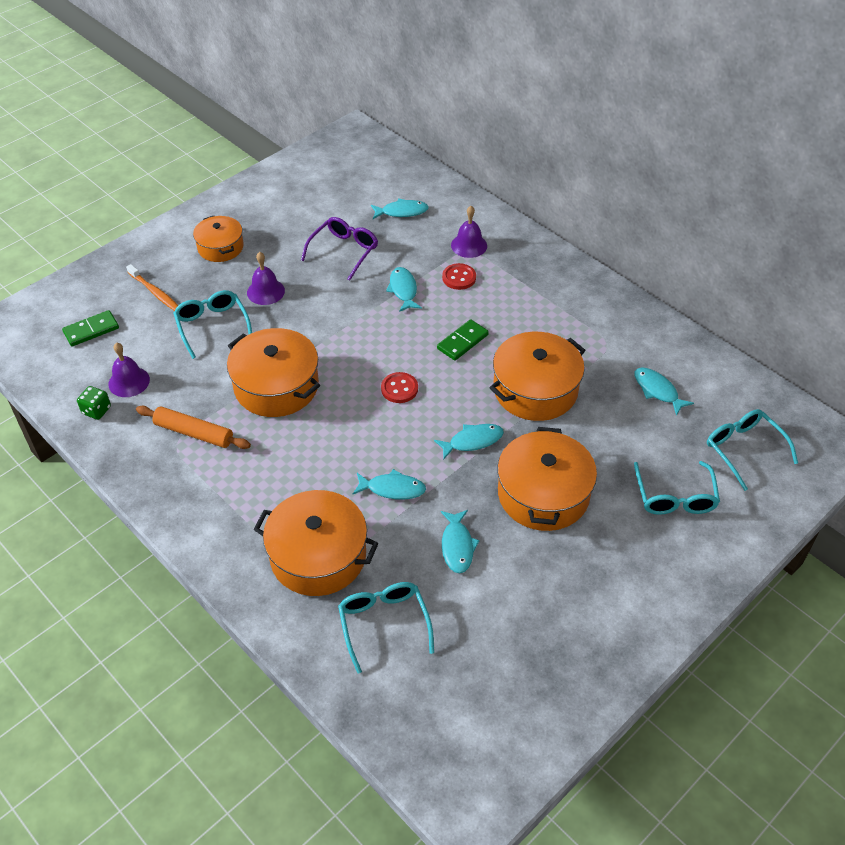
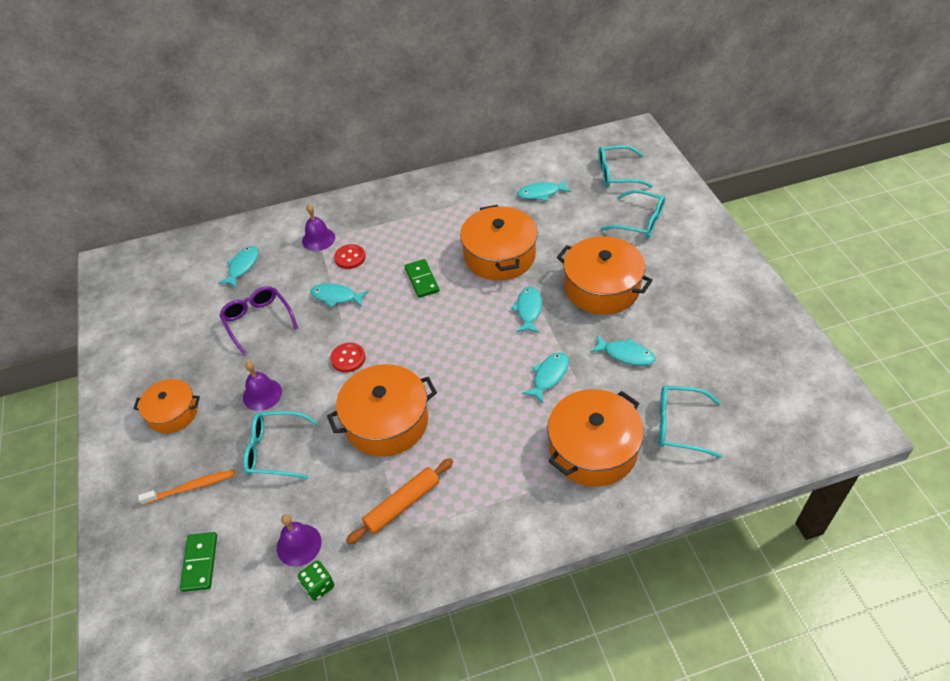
camera: 60 degrees left, 0 degrees up
red button [381,372,418,403] -> red button moved to [330,343,365,373]

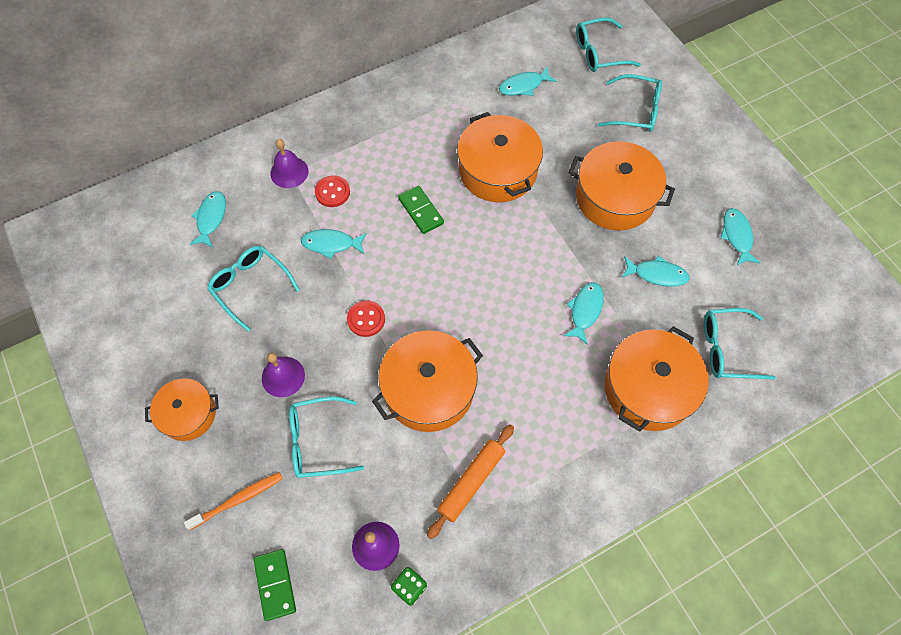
camera: 15 degrees left, 15 degrees up
purple glasses [219,286,298,355] -> turquoise glasses [207,246,300,332]
turquoise fish [511,286,542,333] -> turquoise fish moved to [720,208,760,266]

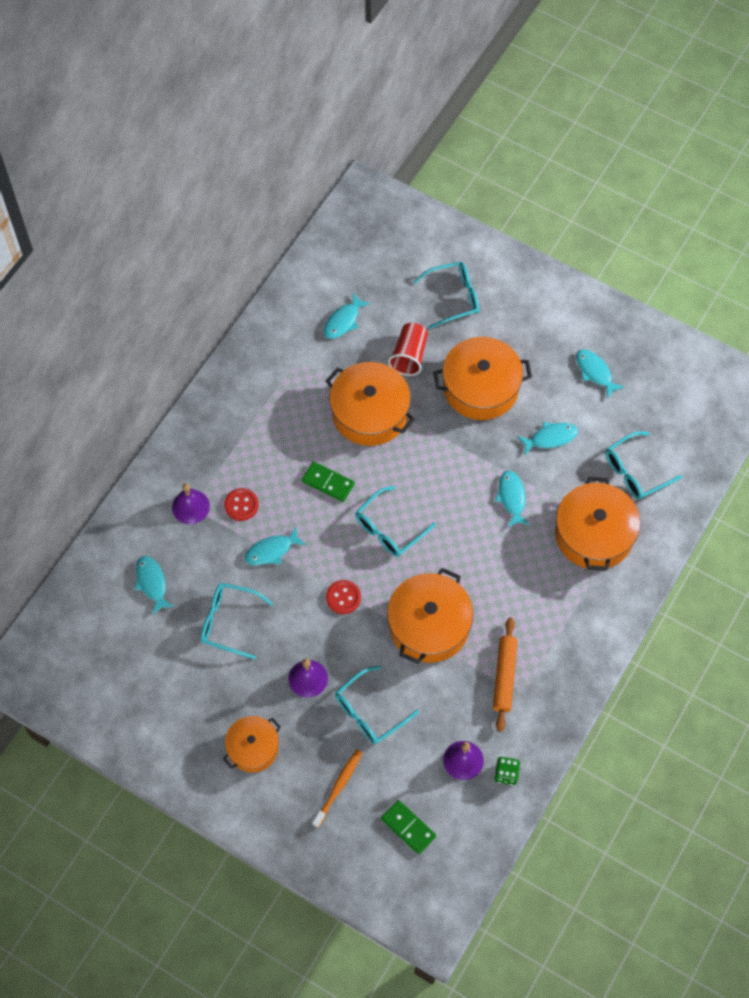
camera: 30 degrees left, 0 degrees up
turquoise glasses [576,17,641,72] -> turquoise glasses moved to [355,486,436,557]
none -> red cup [388,323,428,376]

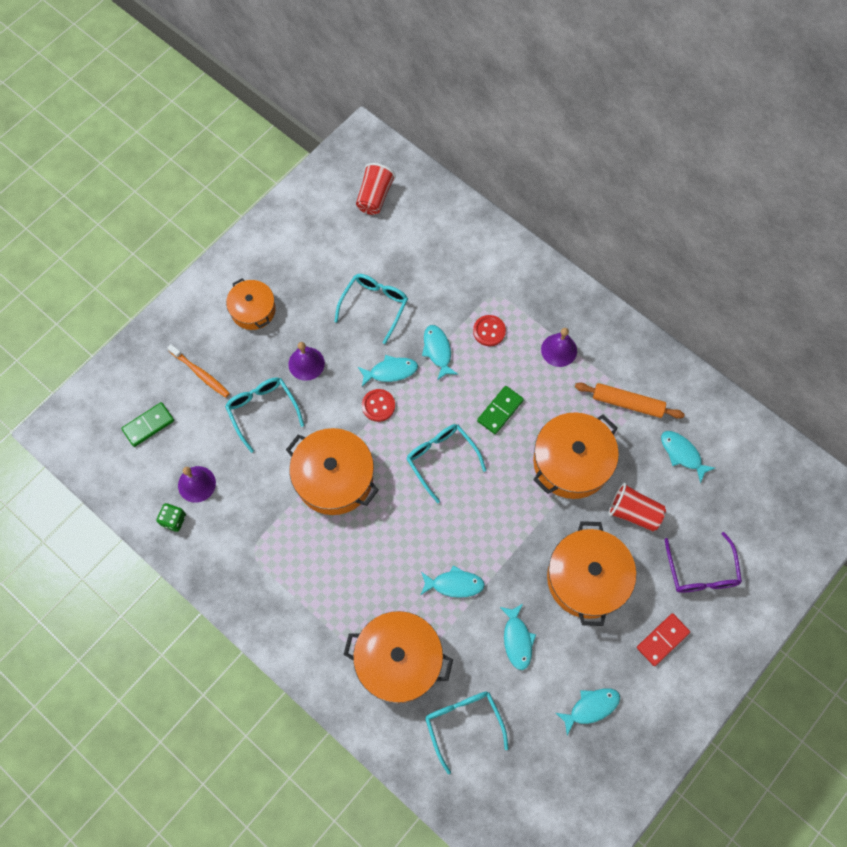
camera: 100 degrees right, 5 degrees up
turquoise fish [135,556,174,615] -> turquoise fish moved to [358,355,418,387]
purple bell [172,483,210,524] -> purple bell moved to [541,328,577,367]
turquoise glasses [414,262,479,329] -> purple glasses [664,532,742,593]
orange rolling pin [493,617,518,732] -> orange rolling pin moved to [575,383,685,419]
none -> red cup [356,163,396,215]
none -> red domino [637,613,690,666]

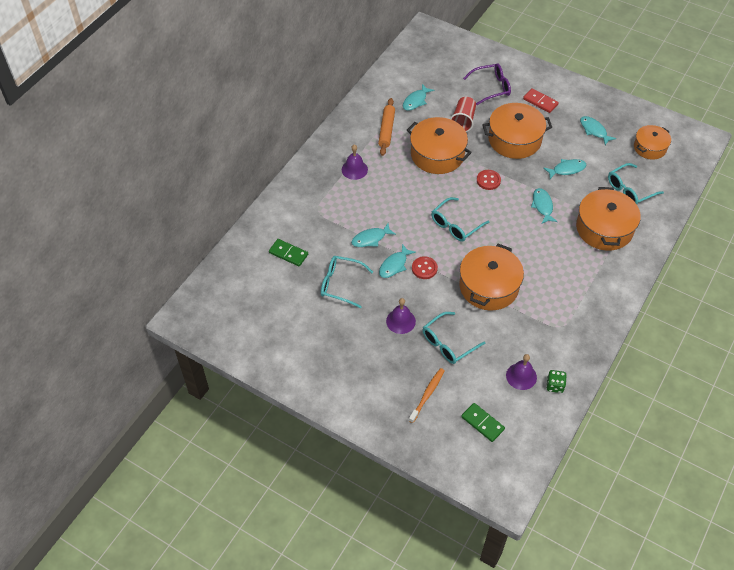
camera: 100 degrees left, 15 degrees down
orange pot [226,278,276,330] -> orange pot moved to [634,125,671,160]
red cup [356,163,396,215] -> none
turquoise fish [358,355,418,387] -> turquoise fish turned 120 degrees counterclockwise [379,244,416,278]
red button [473,315,506,346] -> red button moved to [477,170,501,190]
green domino [477,386,524,434] -> green domino moved to [269,239,308,266]

